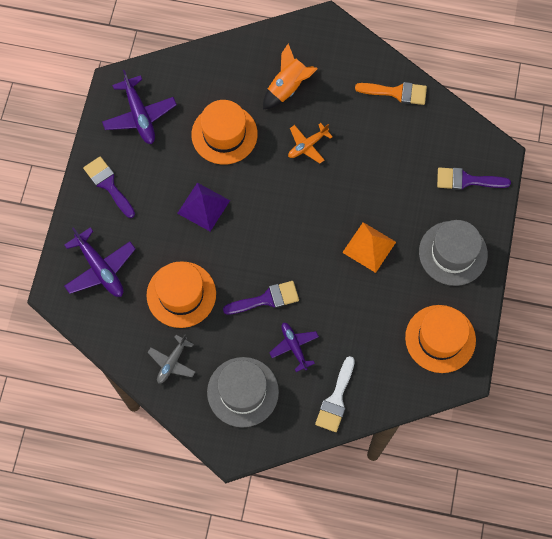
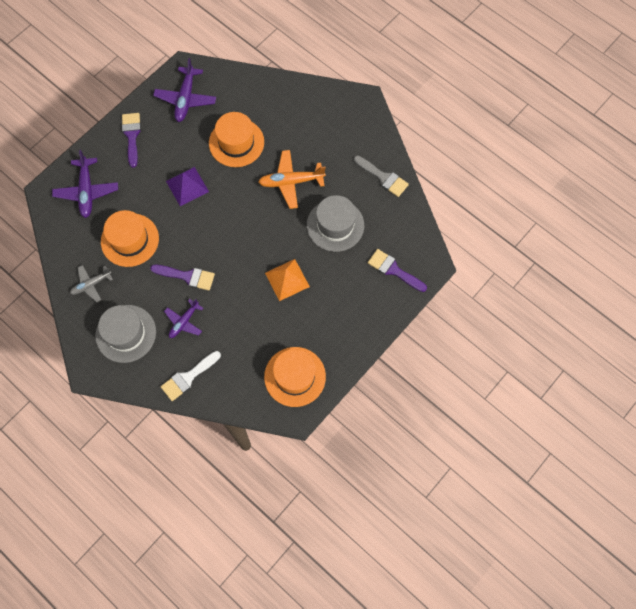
camera: 30 degrees right, 0 degrees up
orange rocket [263,44,318,110] -> none
purple plane [269,323,319,372] -> purple plane turned 150 degrees counterclockwise [164,299,204,338]
orange plane [288,123,333,163] -> orange plane [258,150,326,209], size x1.56
orange brush [355,82,427,105] -> grey brush [354,155,409,197]
grey hat [419,220,488,286] -> grey hat moved to [307,195,364,252]

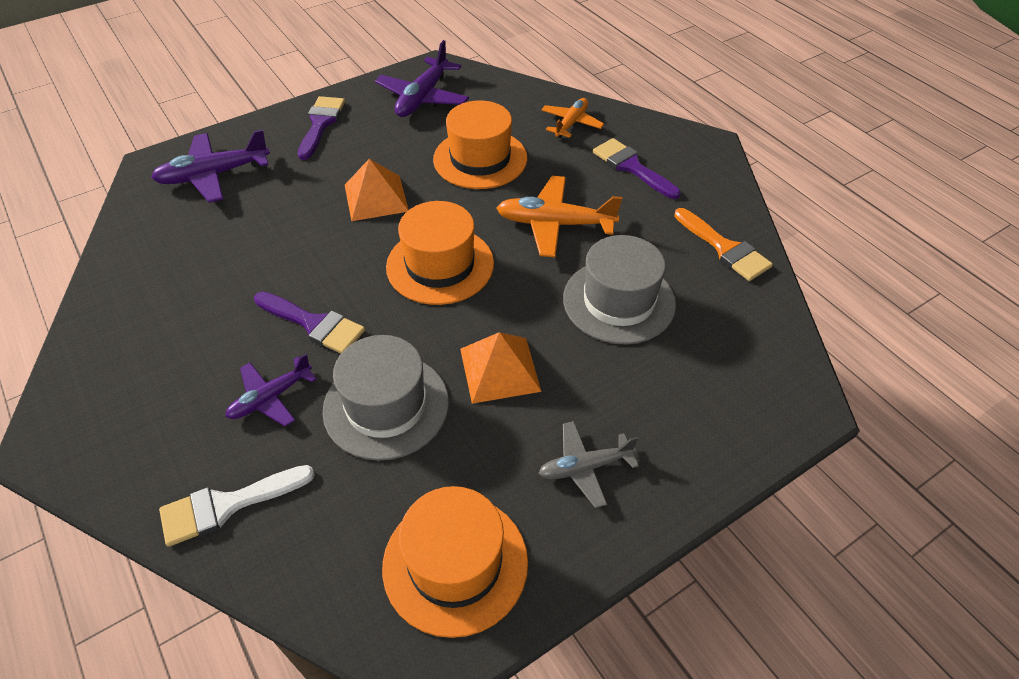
camera: 15 degrees right, 20 degrees down
purple plane [52,150,118,218] -> purple plane turned 60 degrees clockwise [151,129,270,203]
grey plane [70,265,113,303] -> grey plane moved to [538,421,639,508]
grey hat [95,305,156,363] -> grey hat moved to [322,335,449,461]
orange hat [101,210,159,267] -> orange hat moved to [386,201,494,305]
purple pyramid [166,167,209,206] -> orange pyramid [345,159,409,221]
grey brush [354,155,409,197] -> orange brush [674,208,773,281]
purple brush [368,249,427,292] -> purple brush moved to [593,138,681,199]
none -> orange plane [541,98,604,138]

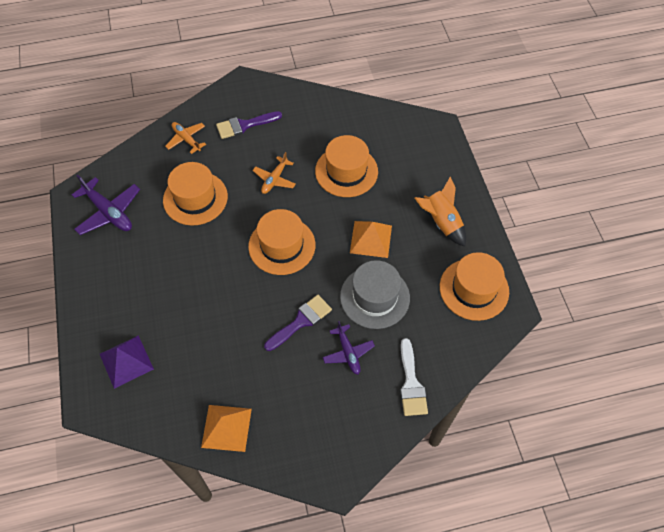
camera: 70 degrees left, 10 degrees up
purple plane [151,129,270,203] -> purple pyramid [100,335,154,389]
purple brush [298,96,345,160] -> none
orange pyramid [345,159,409,221] -> orange pyramid moved to [201,405,252,452]
orange plane [496,176,622,257] -> orange plane [252,152,296,194], size x0.64
grey plane [538,421,639,508] -> orange rocket [415,177,466,247]
grey hat [563,235,676,345] -> orange hat [315,135,378,197]
orange brush [674,208,773,281] -> none

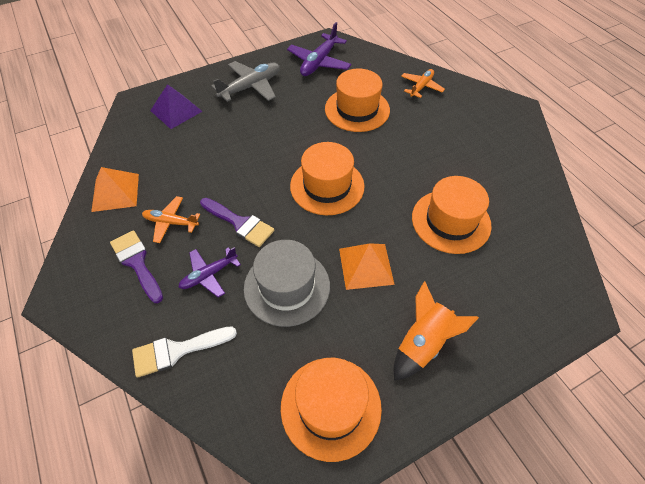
camera: 75 degrees right, 5 degrees down
purple brush [216,111,282,139] -> purple brush moved to [110,230,163,303]
orange plane [252,152,296,194] -> orange plane moved to [142,196,200,243]
none -> grey plane [211,61,280,102]

